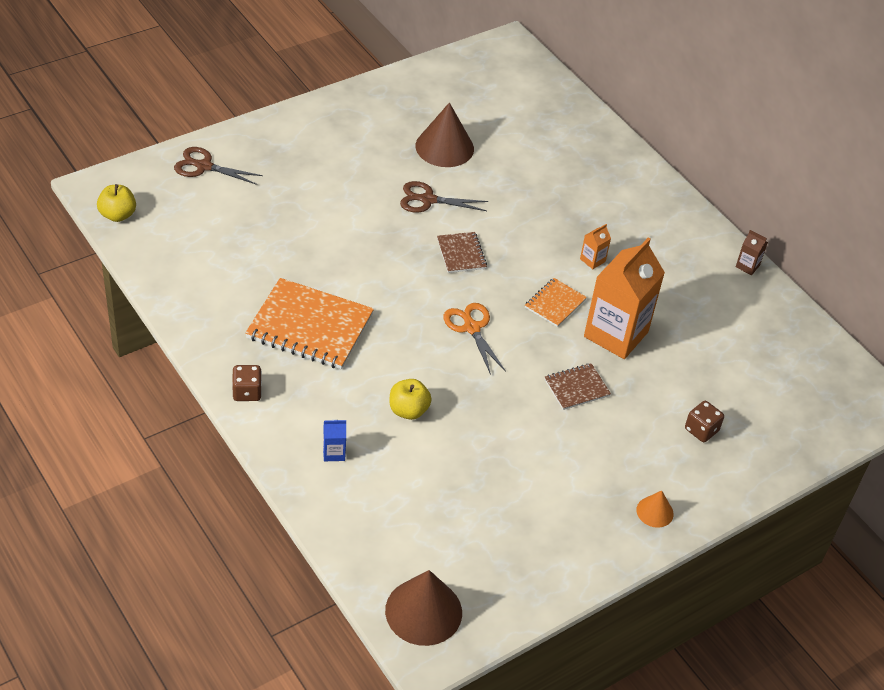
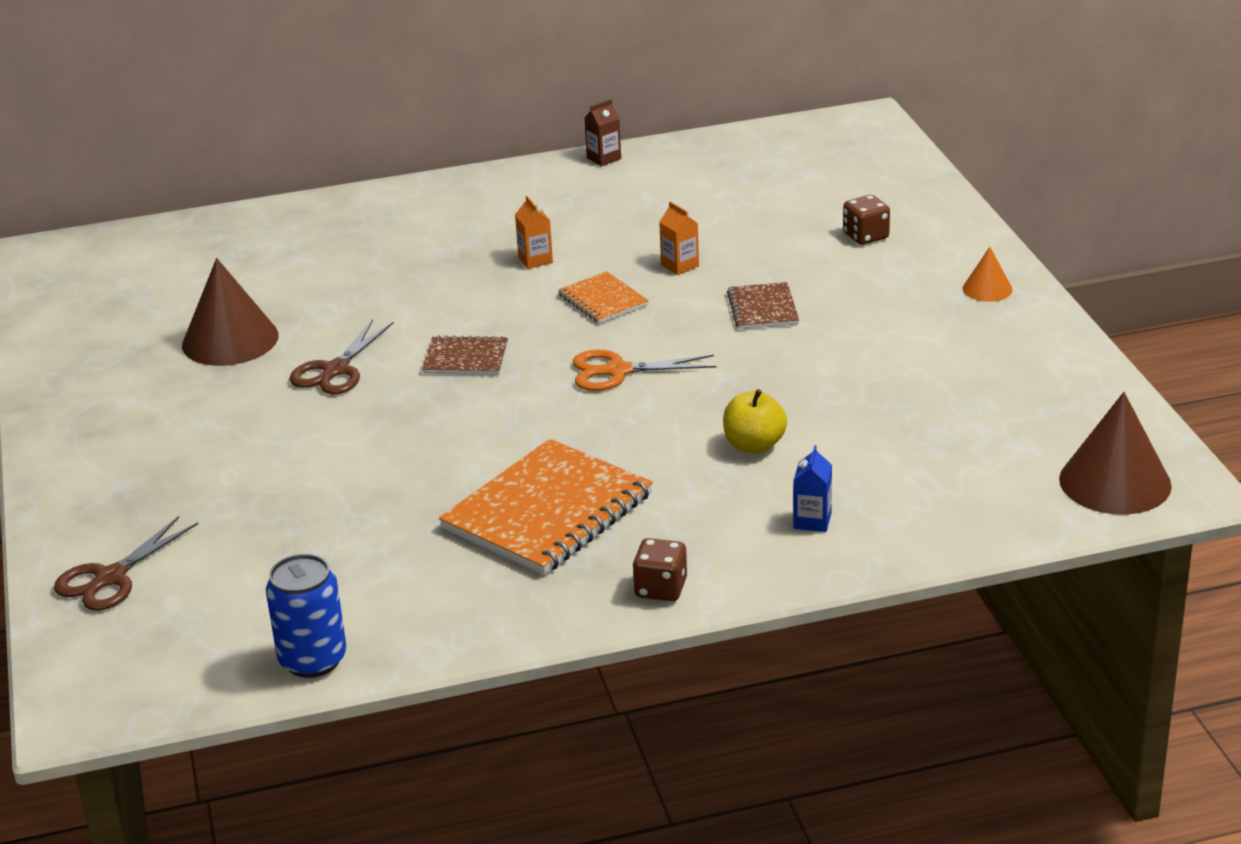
camera: 65 degrees left, 15 degrees down
yellow apple [97,184,136,222] -> none
orange carton [584,238,665,359] -> orange carton [659,202,699,275], size x0.40
none -> blue can [266,554,347,678]

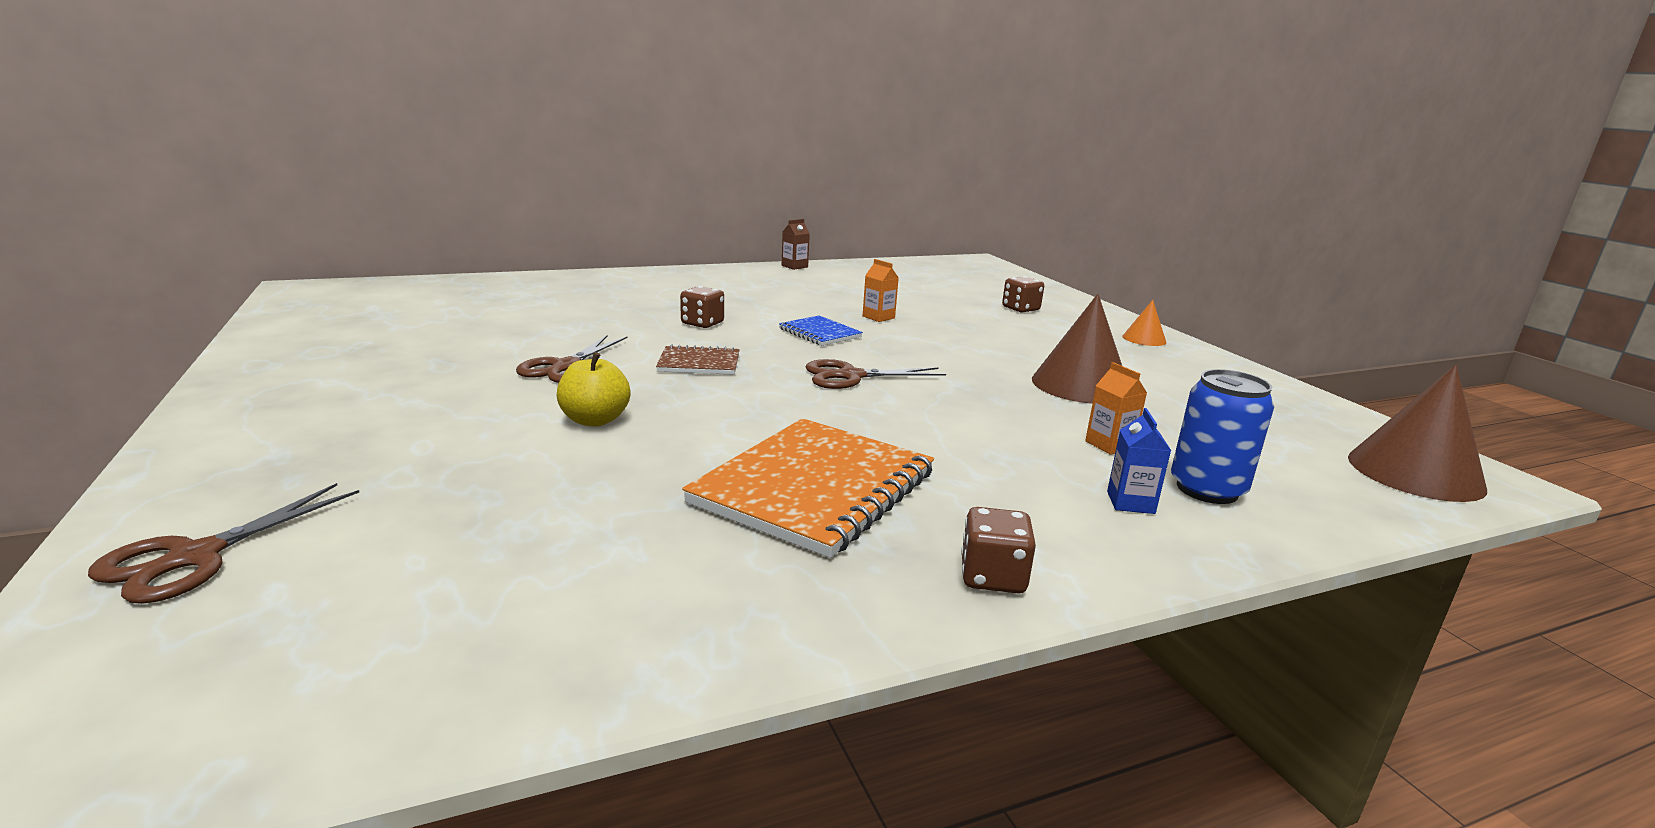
camera: 10 degrees left, 10 degrees down
brown cone [182,258,279,366] -> brown cone moved to [1032,294,1122,404]
blue can [266,554,347,678] -> blue can moved to [1171,369,1274,504]
orange carton [515,196,553,269] -> orange carton moved to [1085,362,1147,455]
orange notebook [558,271,649,324] -> blue notebook [779,316,863,346]
orange scissors [573,350,716,391] -> brown scissors [806,359,946,389]
yellow apple [723,389,787,454] -> yellow apple moved to [557,352,631,427]
brown notebook [727,282,799,329] -> none
none -> brown dice [680,286,724,328]

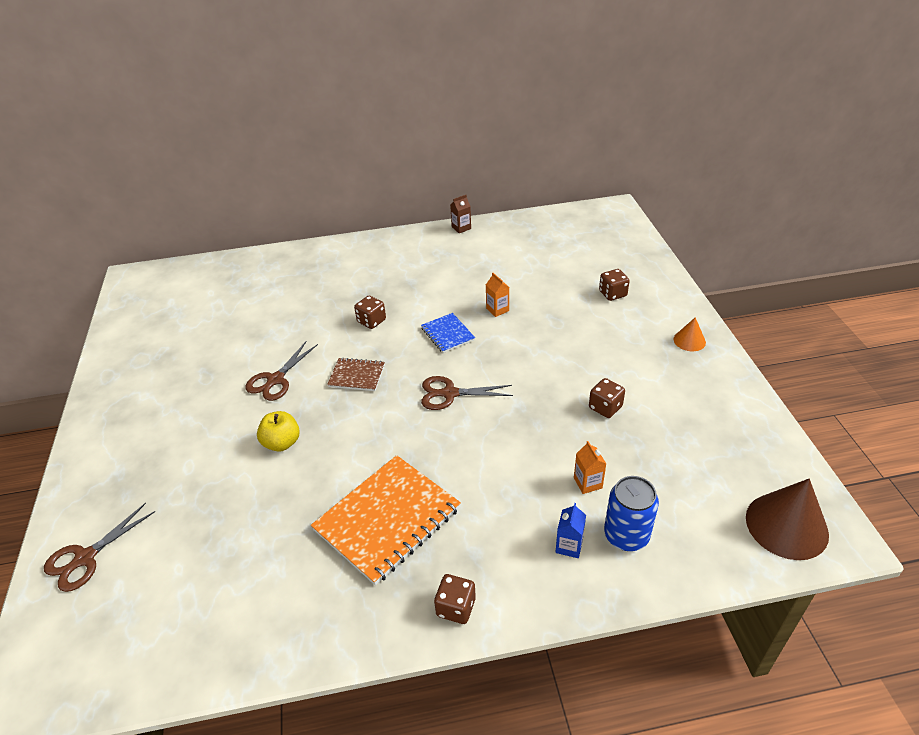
camera: 15 degrees right, 20 degrees up
brown cone [1032,294,1122,404] -> brown dice [589,378,625,418]

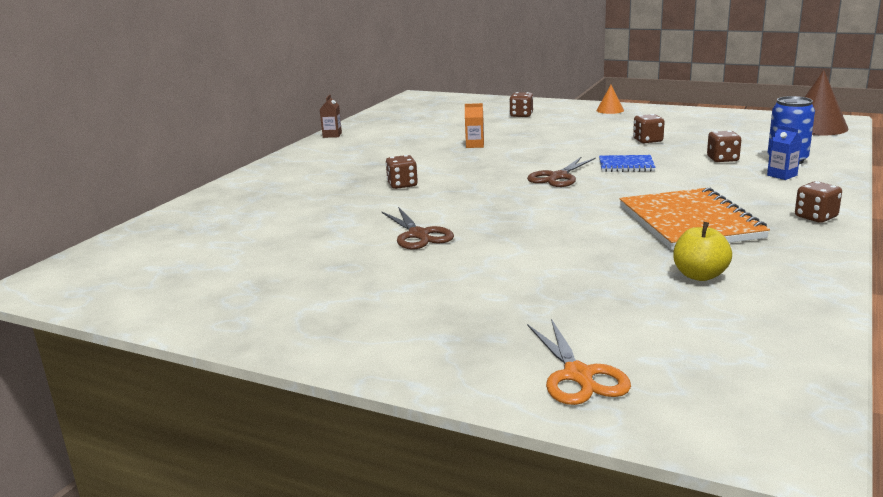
camera: 55 degrees left, 20 degrees down
brown scissors [44,503,155,592] -> orange scissors [527,319,631,405]
yellow apple [257,411,300,452] -> yellow apple moved to [673,222,732,281]
brown notebook [327,358,385,391] -> none
blue notebook [421,313,475,353] -> blue notebook moved to [599,155,656,172]
orange carton [574,441,606,494] -> brown dice [707,130,741,162]

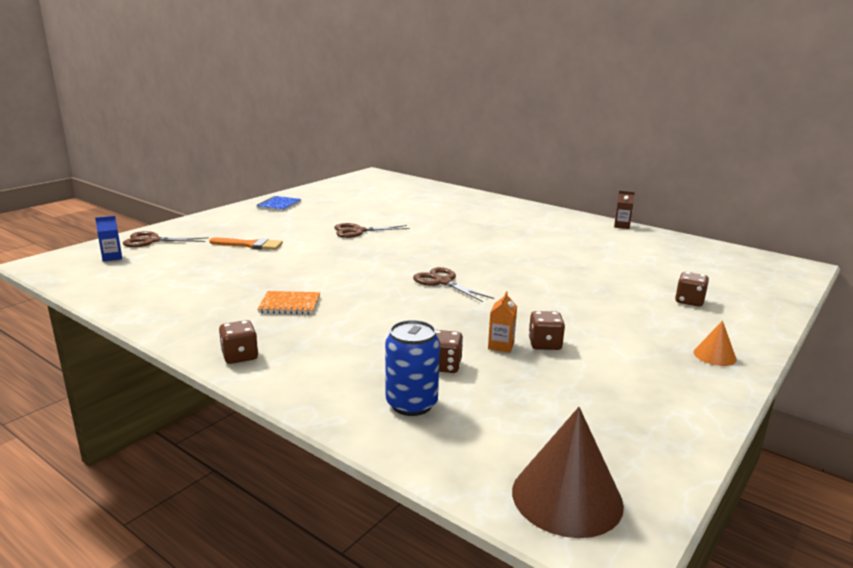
camera: 100 degrees right, 0 degrees up
brown dice [386,155,418,189] -> none
orange carton [465,103,484,148] -> orange carton moved to [488,291,517,353]
orange scissors [527,319,631,405] -> brown scissors [123,231,209,247]
blue notebook [599,155,656,172] -> blue notebook moved to [256,196,301,211]
orange notebook [619,188,770,250] -> orange notebook [257,291,320,314], size x0.51
yellow apple [673,222,732,281] -> none
blue carton [767,125,802,180] -> blue carton moved to [95,216,122,262]
none -> orange brush [209,238,283,250]

